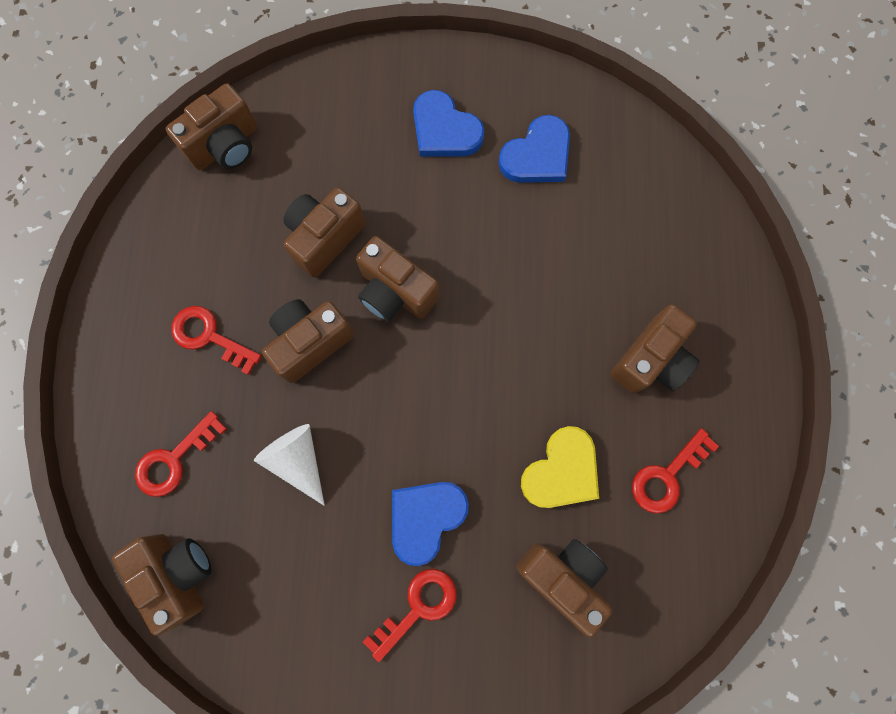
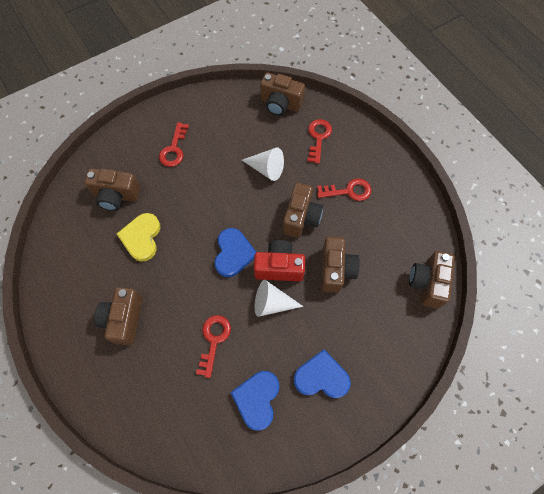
camera: 145 degrees right, 10 degrees down
brown camera [356,236,439,322] -> red camera [254,240,305,281]
blue heart [392,482,469,566] -> blue heart moved to [214,228,256,277]
red key [632,428,719,514] -> red key moved to [196,315,231,378]
none -> white cone [255,280,304,317]

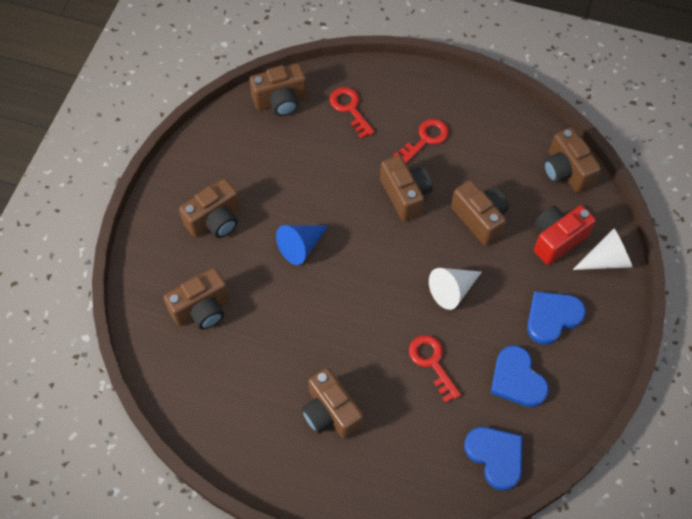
camera: 40 degrees left, 5 degrees down
yellow heart [117,213,160,262] -> none
red key [159,122,189,167] -> brown camera [179,178,240,238]
blue heart [214,228,256,277] -> blue heart moved to [464,427,523,491]
white cone [242,147,284,181] -> white cone moved to [573,228,633,270]
red camera [254,240,305,281] -> red camera moved to [534,205,596,265]
none -> blue cone [276,225,329,265]

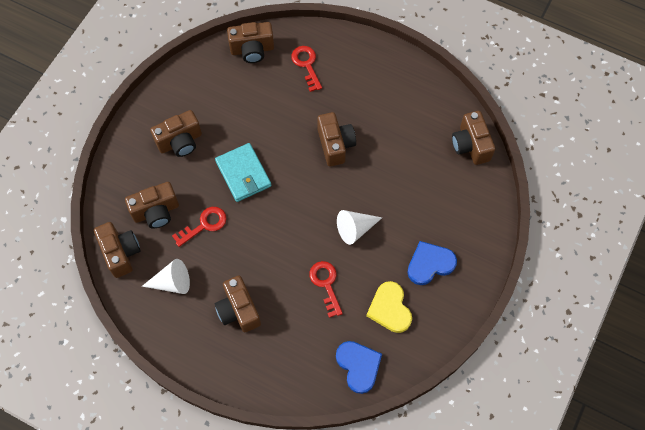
camera: 10 degrees right, 5 degrees up
blue cone [276,225,329,265] -> turquoise wallet [215,143,271,202]
red key [393,119,449,164] -> red key moved to [172,207,226,247]
brown camera [451,180,509,246] -> brown camera moved to [94,222,141,278]
blue heart [491,345,549,407] -> yellow heart [366,281,412,333]
red camera [534,205,596,265] -> none
white cone [573,228,633,270] -> white cone moved to [142,259,190,294]

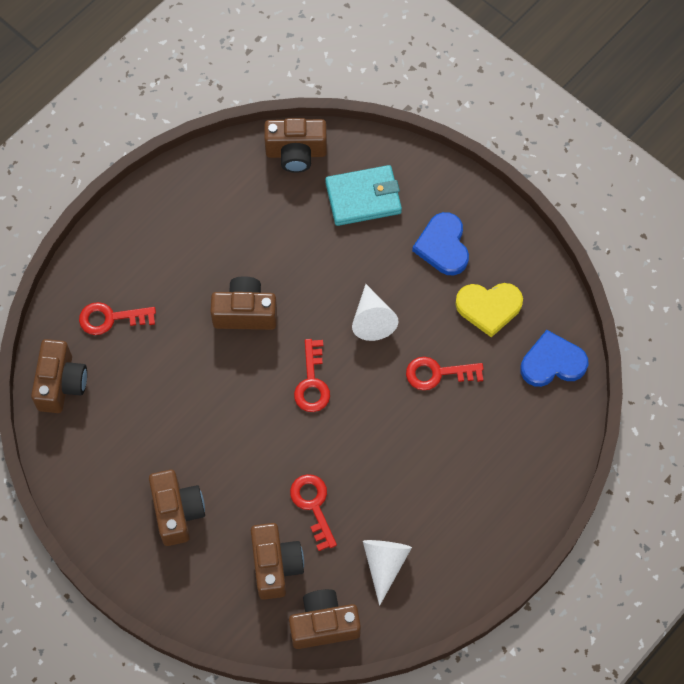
camera: 75 degrees left, 0 degrees up
turquoise wallet [215,143,271,202] -> turquoise wallet moved to [325,165,402,226]
brown camera [215,276,261,332] -> none
none -> red key [294,339,330,412]

